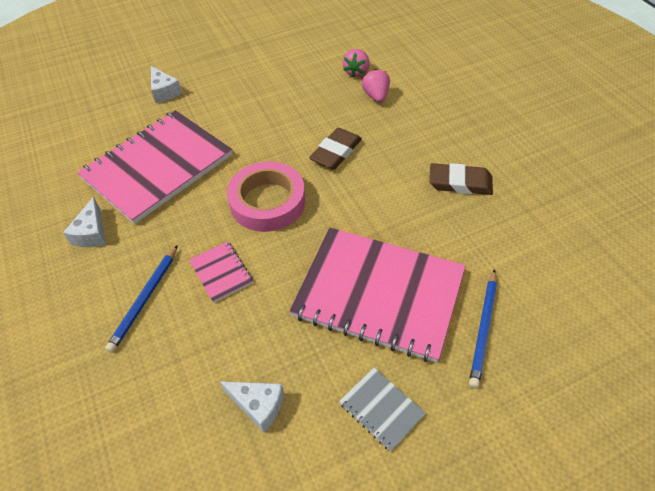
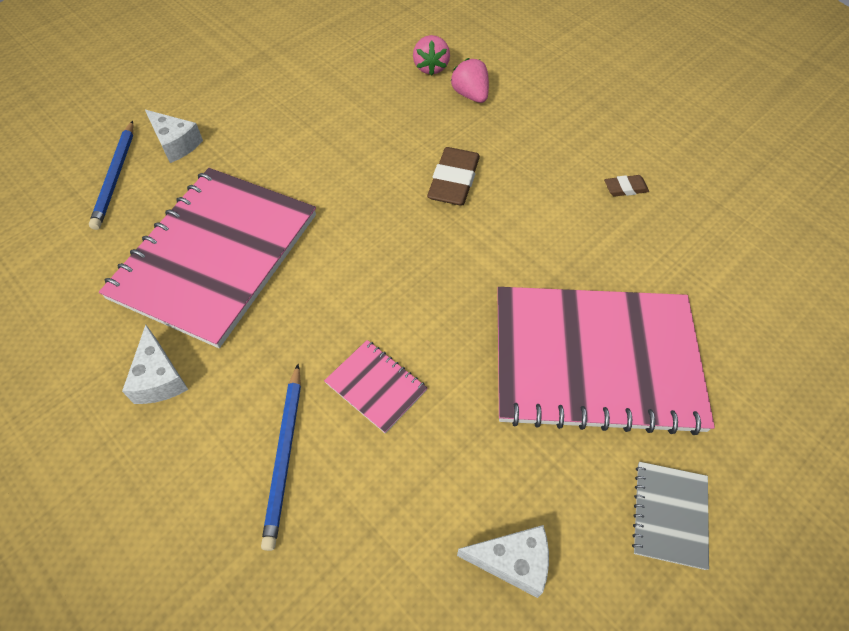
camera: 20 degrees left, 5 degrees up
pink tape [227,162,306,232] -> none
grey notebook [339,368,426,452] -> grey notebook turned 75 degrees clockwise [632,462,709,570]
brown eraser [429,163,493,195] -> brown eraser [604,175,649,197], size x0.53
blue pencil [469,269,497,389] -> blue pencil moved to [89,121,133,230]

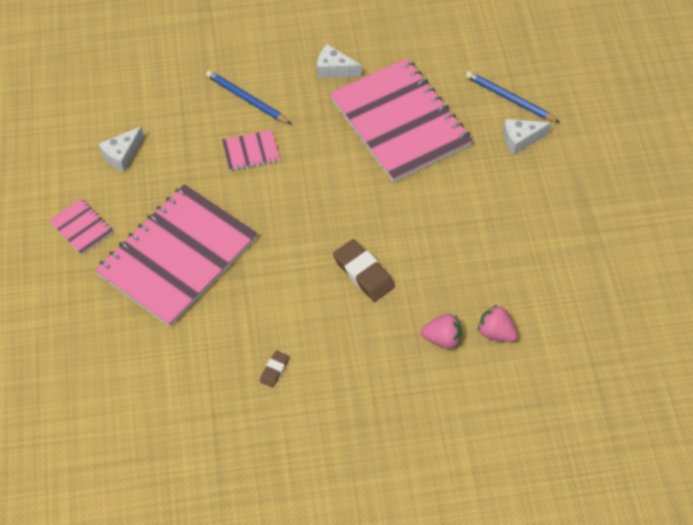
camera: 125 degrees right, 0 degrees up
grey notebook [632,462,709,570] -> pink notebook [49,198,113,255]

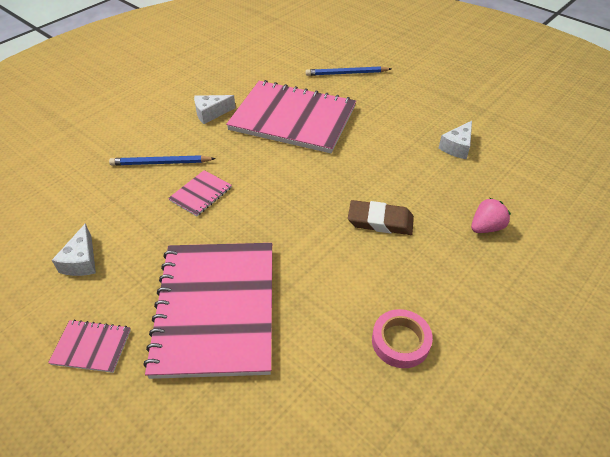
camera: 40 degrees left, 10 degrees down
brown eraser [260,350,289,388] -> pink tape [372,309,433,368]
pink strawberry [478,305,518,342] -> none
white cheese [503,119,551,155] -> white cheese moved to [439,121,472,159]

